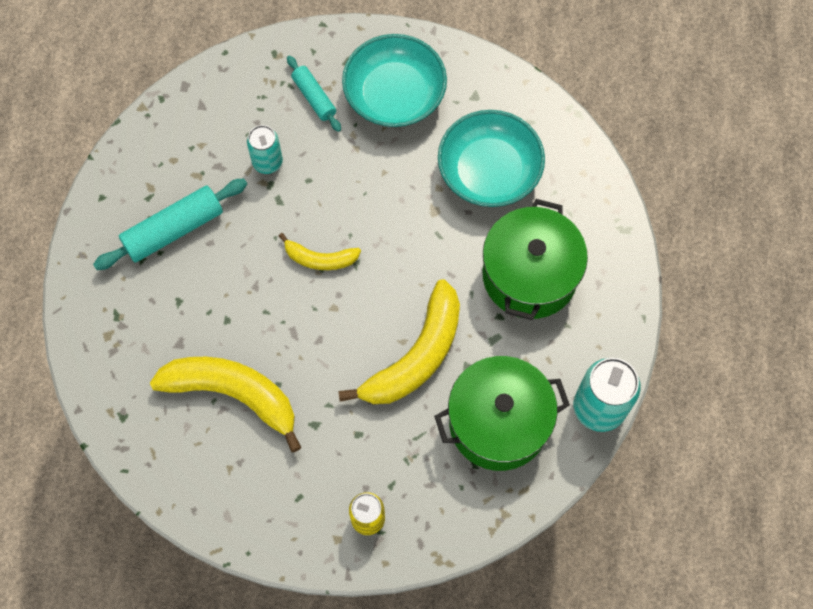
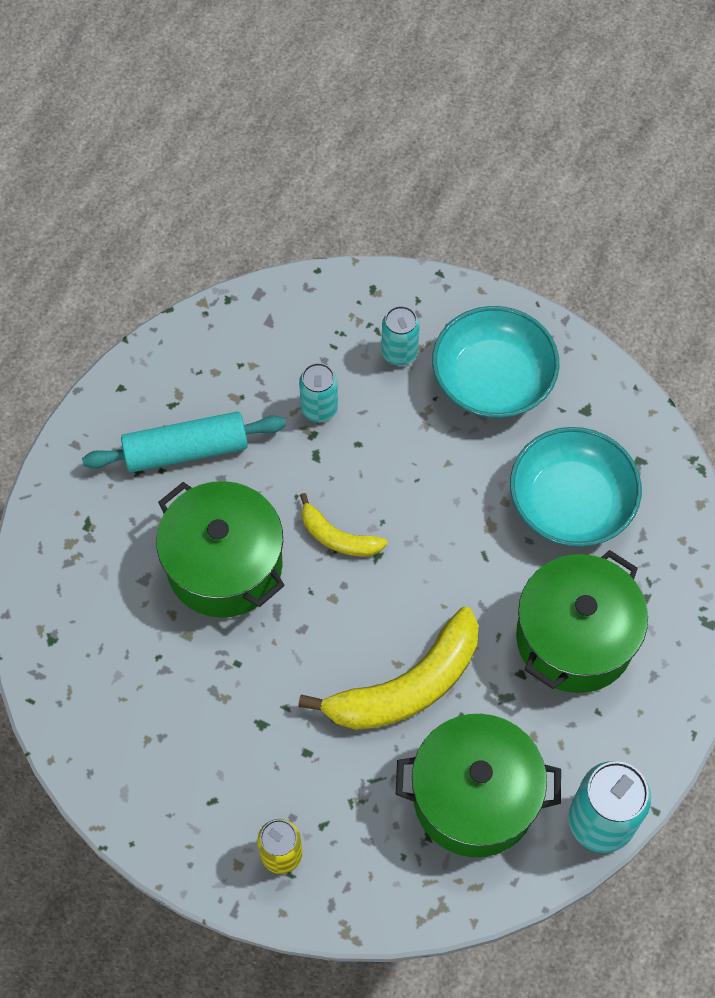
camera: 20 degrees right, 5 degrees down
yellow banana [150,357,301,452] -> none
turquoise rolling pin [287,55,341,132] -> turquoise can [381,306,420,366]
none -> green pot [156,481,285,618]

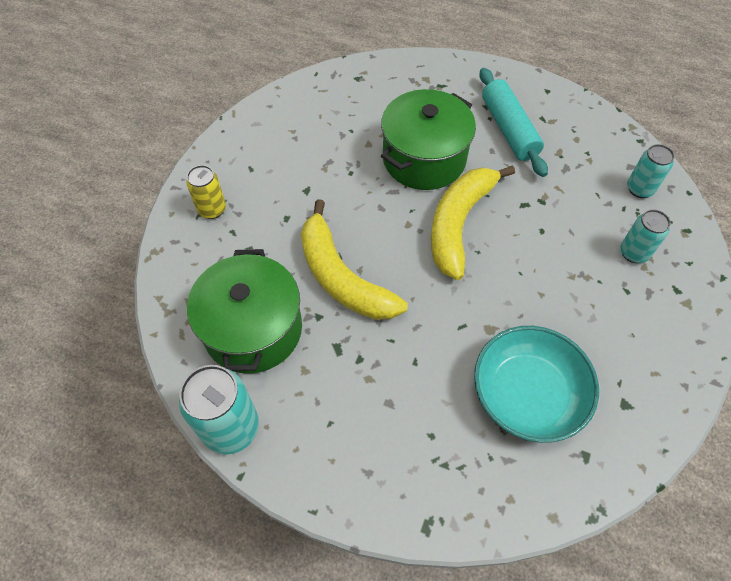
camera: 85 degrees right, 5 degrees down
turquoise can [299,363,338,422] -> turquoise can moved to [627,144,675,198]
yellow banana [300,493,387,556] -> yellow banana [431,165,515,280], size x1.89
turquoise bowl [432,306,559,418] -> none
green pot [516,550,648,693] -> none

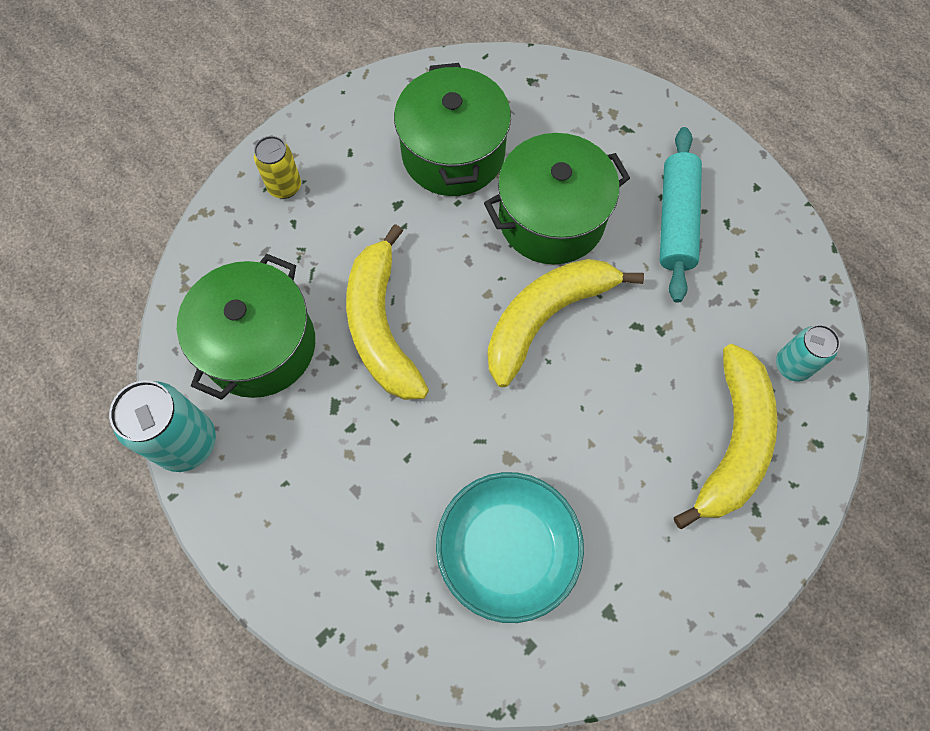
camera: 25 degrees right, 10 degrees up
turquoise can [620,209,671,263] -> yellow banana [674,344,778,530]
none -> green pot [394,63,511,196]

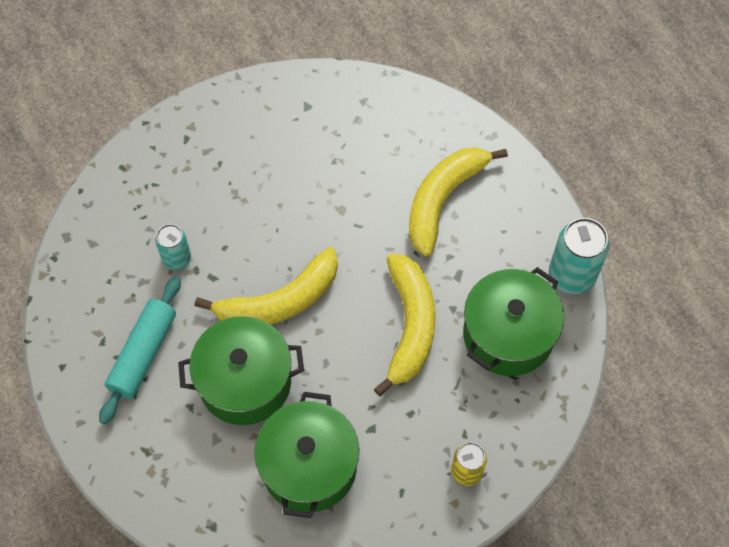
camera: 165 degrees left, 5 degrees down
turquoise bowl [436,472,584,623] -> none
yellow banana [674,344,778,530] -> yellow banana moved to [409,147,508,256]
turquoise can [776,325,840,382] -> turquoise can moved to [155,224,191,270]

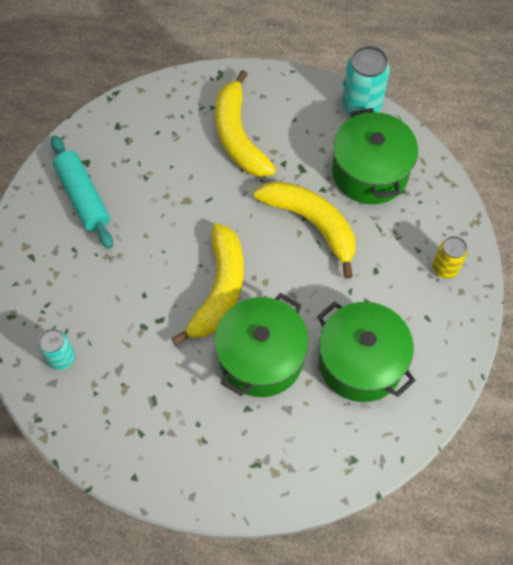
camera: 50 degrees left, 0 degrees up
turquoise rolling pin [99,276,181,425] -> turquoise rolling pin moved to [51,135,113,249]
turquoise can [155,224,191,270] -> turquoise can moved to [38,329,75,370]

